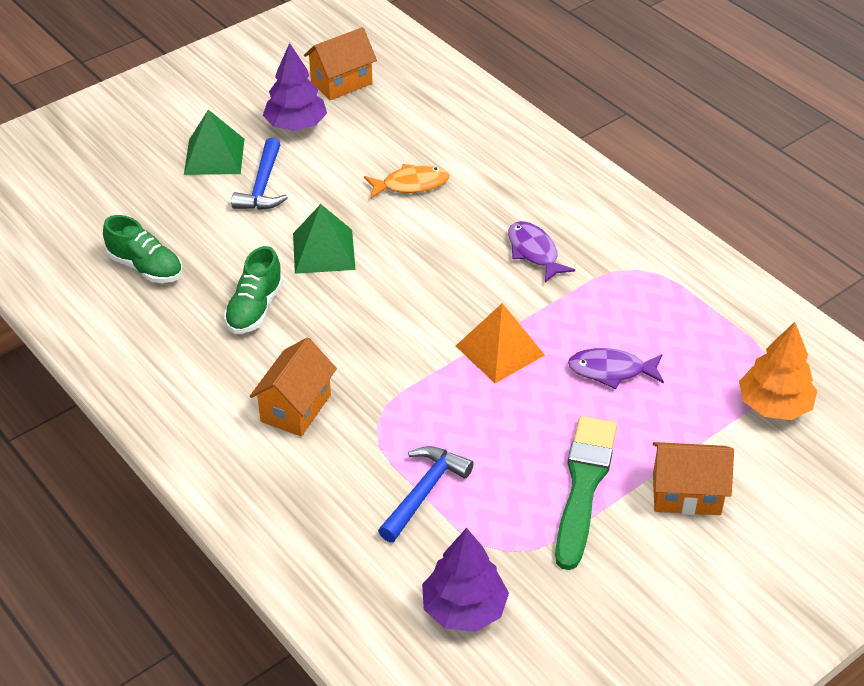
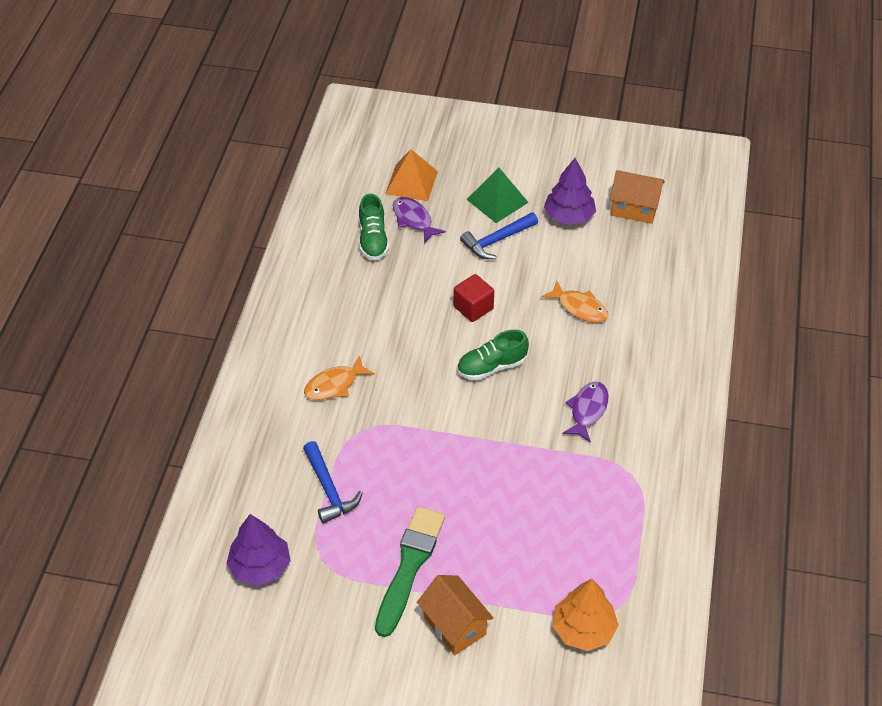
camera: 50 degrees right, 5 degrees up
green shoe [224,246,283,334] -> green shoe moved to [457,330,529,380]
orange house [250,337,337,437] -> orange fish [304,355,375,400]
green pyramid [293,204,356,274] -> red cube [453,274,494,322]
blue hammer [378,446,474,542] -> blue hammer turned 75 degrees clockwise [303,441,363,524]
orange pyramid [456,303,545,383] -> orange pyramid moved to [385,149,438,201]
green brush [555,416,617,570] -> green brush turned 45 degrees counterclockwise [375,507,445,637]
purple fish [568,348,664,389] -> purple fish moved to [393,197,446,243]

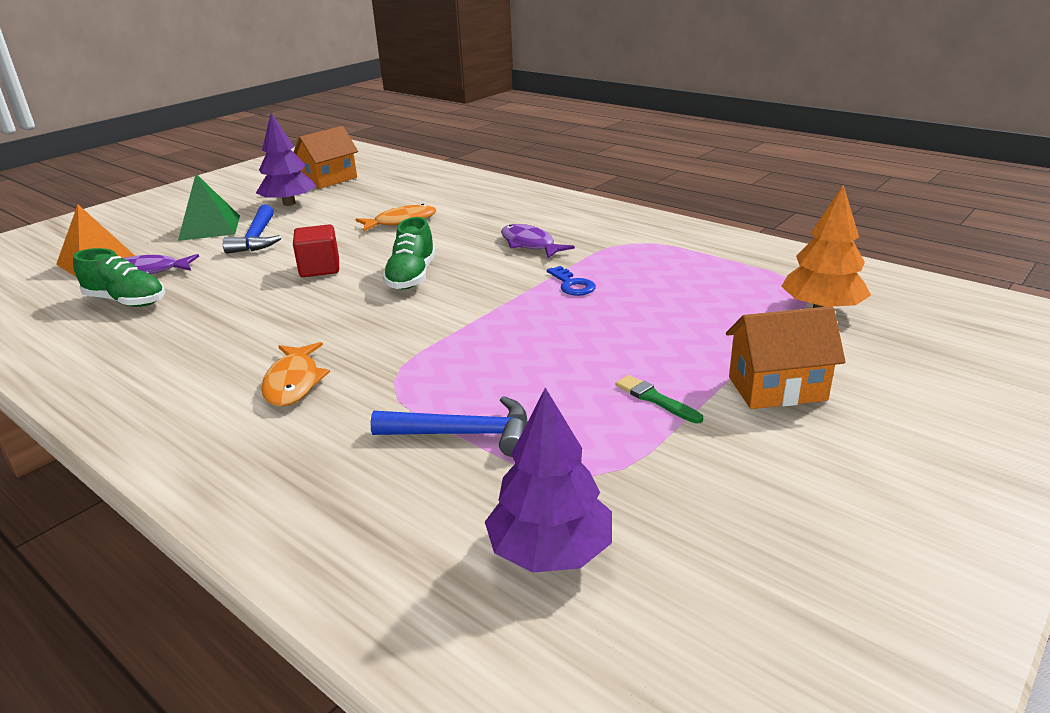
camera: 60 degrees left, 20 degrees down
green brush [375,507,445,637] -> green brush [616,375,703,424], size x0.44
none -> blue key [547,266,596,296]

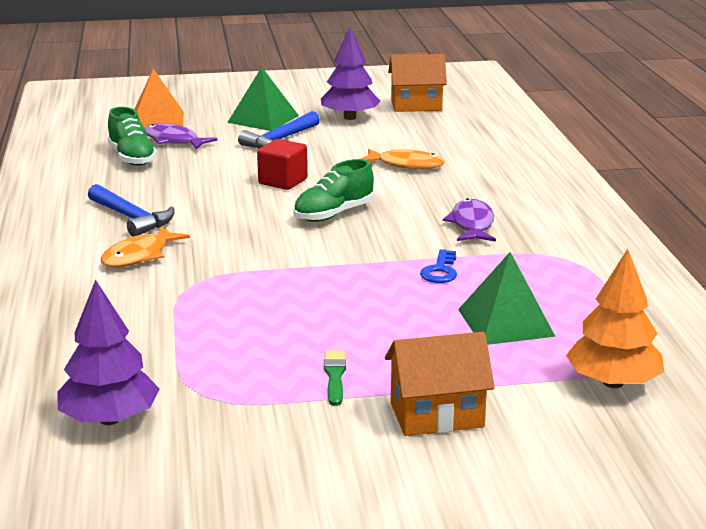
camera: 40 degrees right, 5 degrees down
blue hammer [370,396,528,457] -> blue hammer moved to [88,184,175,237]
orange house [726,306,846,409] -> orange house turned 45 degrees counterclockwise [385,332,495,436]
none -> green pyramid [458,252,556,345]

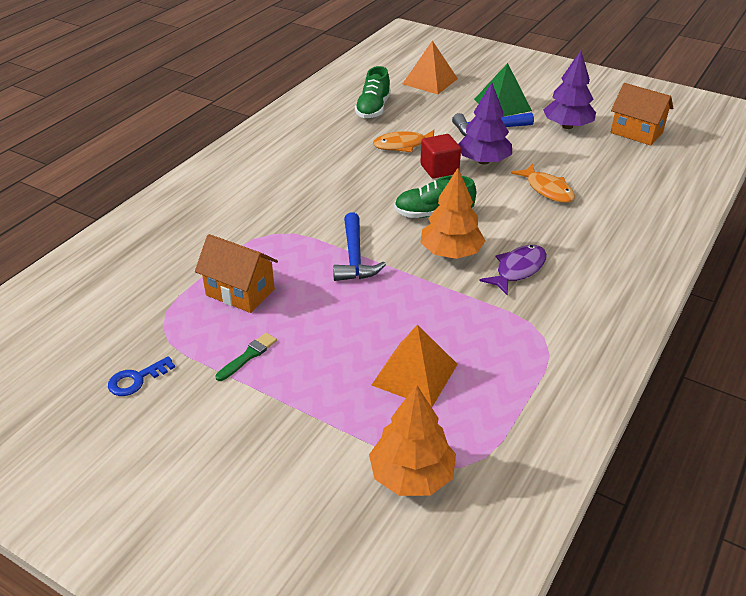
camera: 40 degrees right, 15 degrees up
purple tree [57,280,160,425] -> purple tree moved to [458,83,512,165]
blue hammer [88,184,175,237] -> blue hammer moved to [333,212,386,281]
orange fish [101,226,190,267] -> orange fish moved to [373,130,434,153]
purple fish [144,123,218,150] -> none
orange house [385,332,495,436] -> orange house moved to [195,234,278,313]
blue key [420,249,457,283] -> blue key moved to [108,356,175,396]
green pyramid [458,252,556,345] -> orange pyramid [372,324,458,407]
none -> orange tree [420,168,485,259]

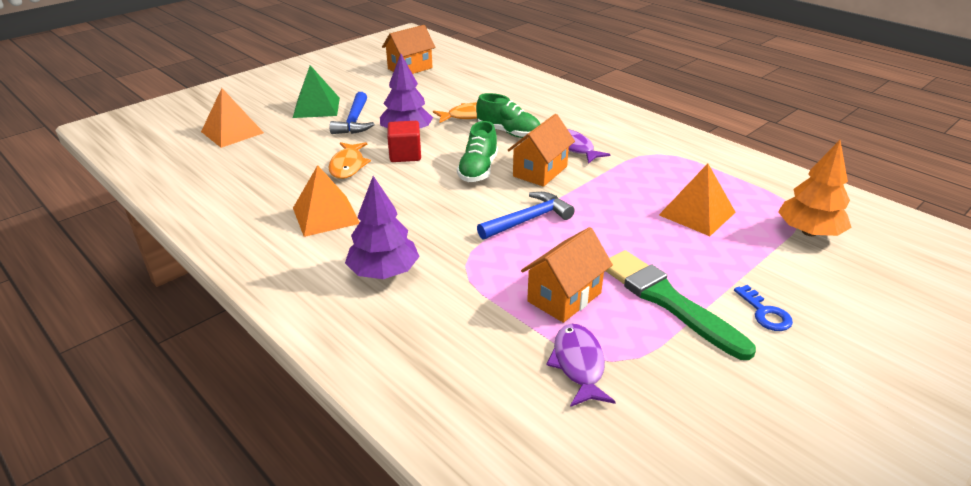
camera: 75 degrees left, 5 degrees down
blue key [108,356,175,396] -> blue key moved to [734,285,793,331]
green brush [215,333,277,381] -> green brush [606,250,756,360], size x2.28
blue hammer [333,212,386,281] -> blue hammer turned 45 degrees counterclockwise [477,192,575,239]
green shoe [355,66,391,119] -> green shoe moved to [476,93,540,138]
orange tree [420,168,485,259] -> orange house [508,114,575,187]
purple tree [543,50,596,129] -> purple tree moved to [345,176,420,279]
none -> orange pyramid [293,165,360,237]
none -> purple fish [546,324,615,407]

